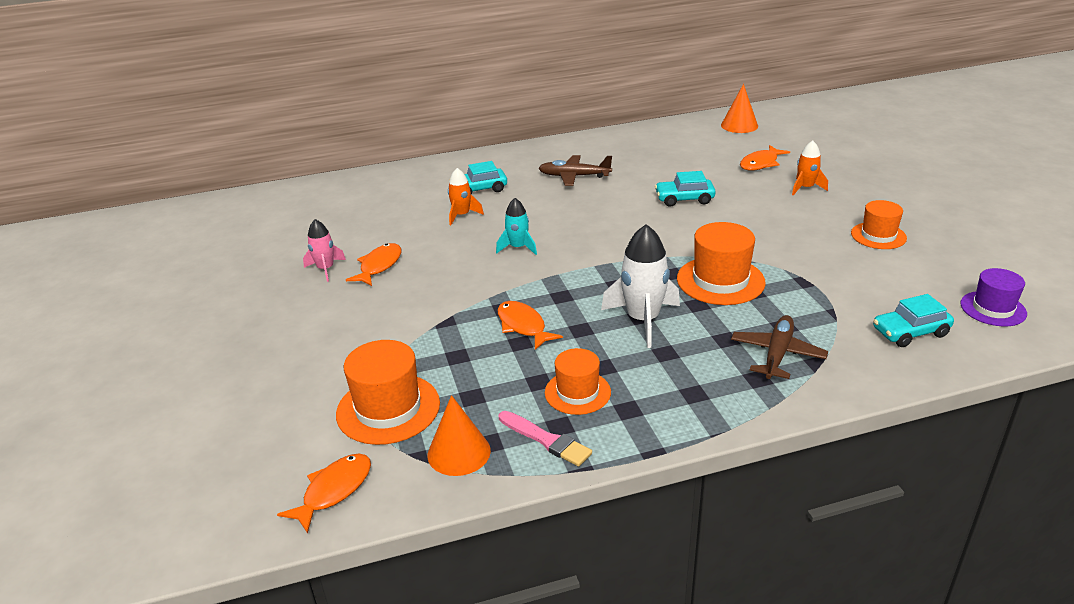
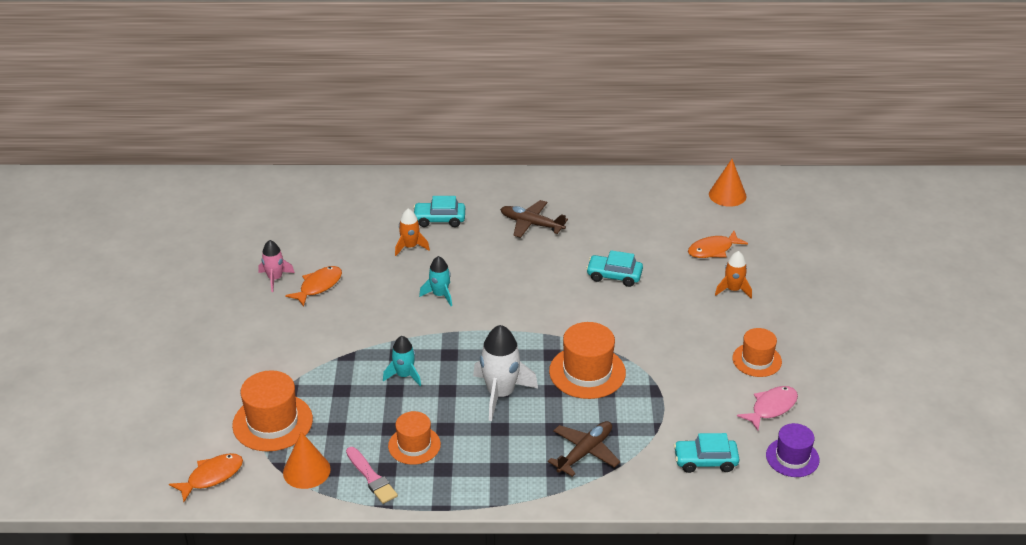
camera: 15 degrees right, 5 degrees up
orange fish [497,301,563,350] -> turquoise rocket [383,336,421,386]
none -> pink fish [737,386,798,431]

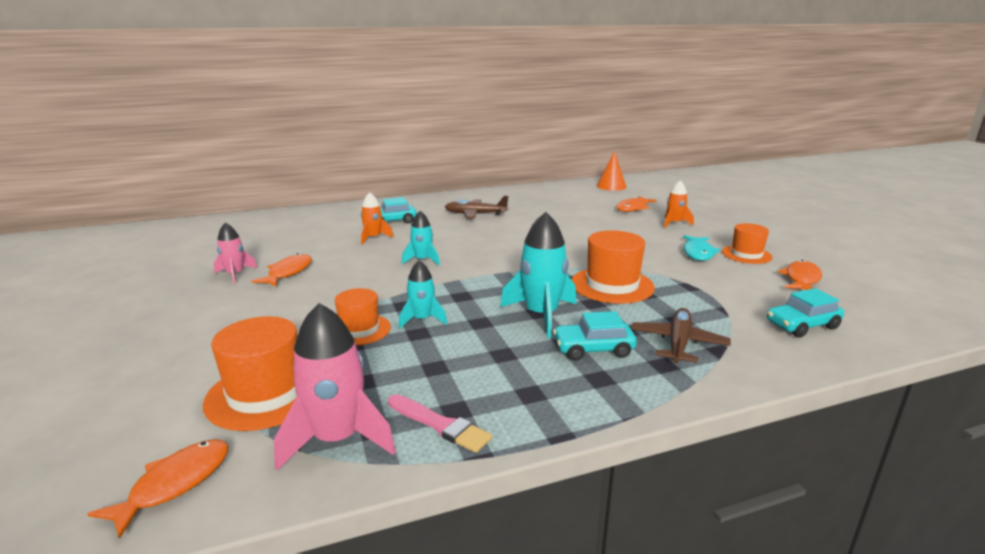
camera: 20 degrees left, 15 degrees down
orange cone [283,432,331,489] -> pink rocket [274,303,396,470]
orange hat [388,411,441,465] -> orange hat moved to [335,288,391,346]
white rocket [473,325,538,421] -> turquoise rocket [500,212,576,338]
turquoise car [586,250,643,287] -> turquoise car moved to [553,311,637,361]
pink fish [737,386,798,431] -> orange fish [778,260,822,290]
purple hat [766,423,820,477] -> none
none -> turquoise fish [683,235,720,261]

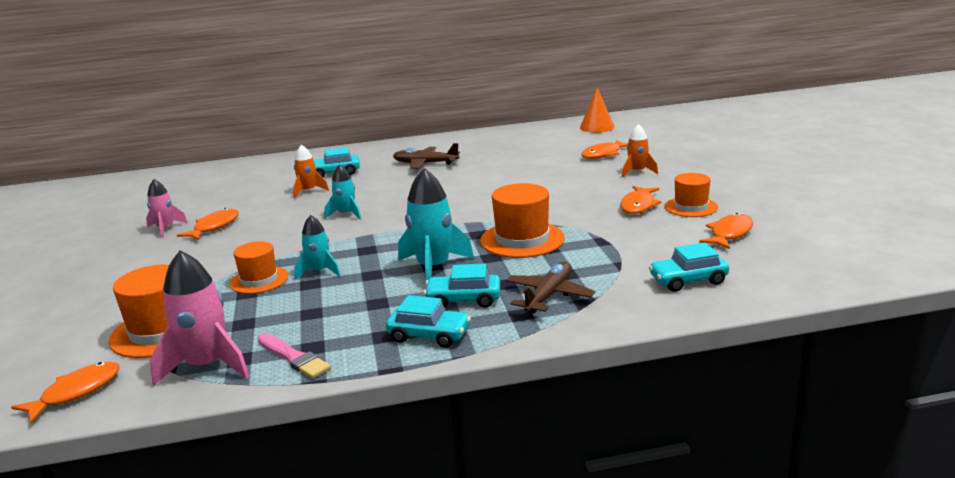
camera: 10 degrees right, 0 degrees up
turquoise fish [683,235,720,261] -> orange fish [620,186,661,214]
none -> turquoise car [386,295,471,348]

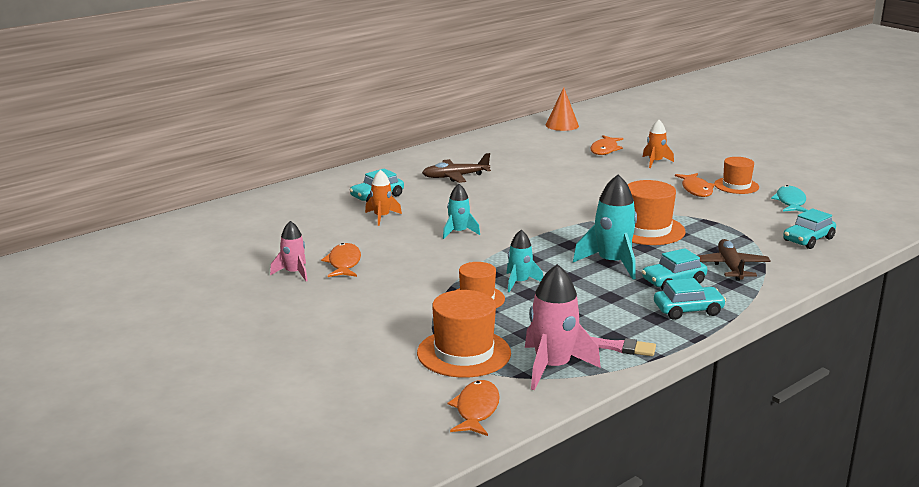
camera: 30 degrees left, 0 degrees up
orange fish [699,213,753,249] -> turquoise fish [771,185,808,212]

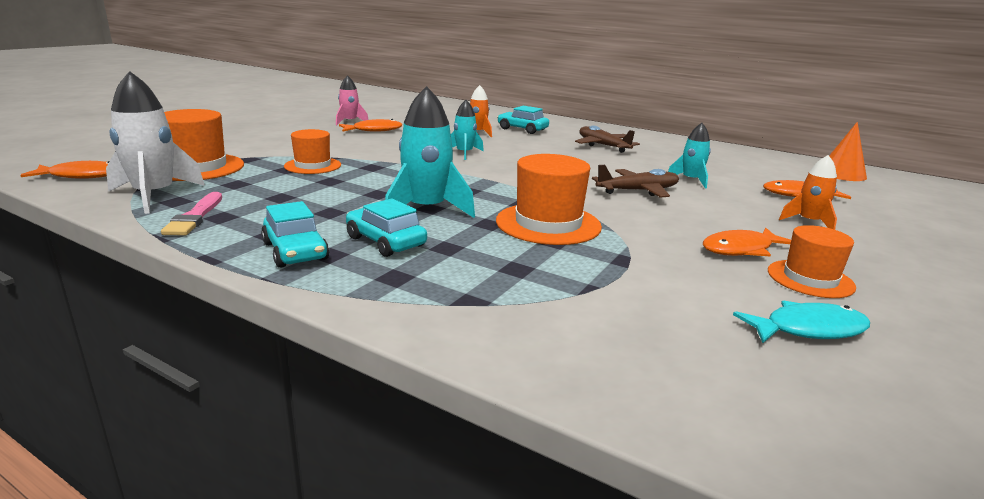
camera: 70 degrees right, 0 degrees up
turquoise rocket [507,230,543,292] -> turquoise rocket moved to [668,123,711,188]
pink rocket [525,264,601,390] -> white rocket [106,71,205,214]
brown plane [698,239,771,281] -> brown plane moved to [592,165,679,198]
turquoise car [783,208,836,249] -> none

